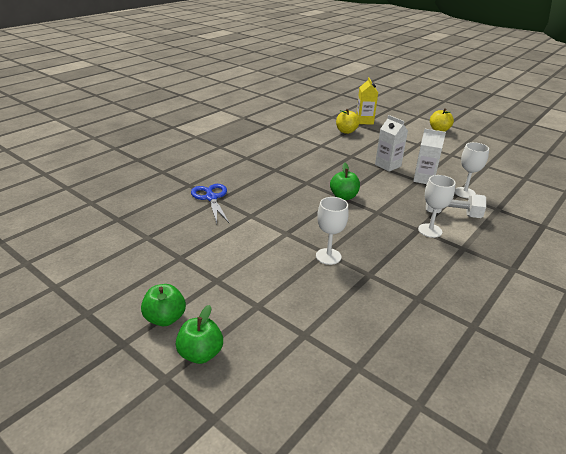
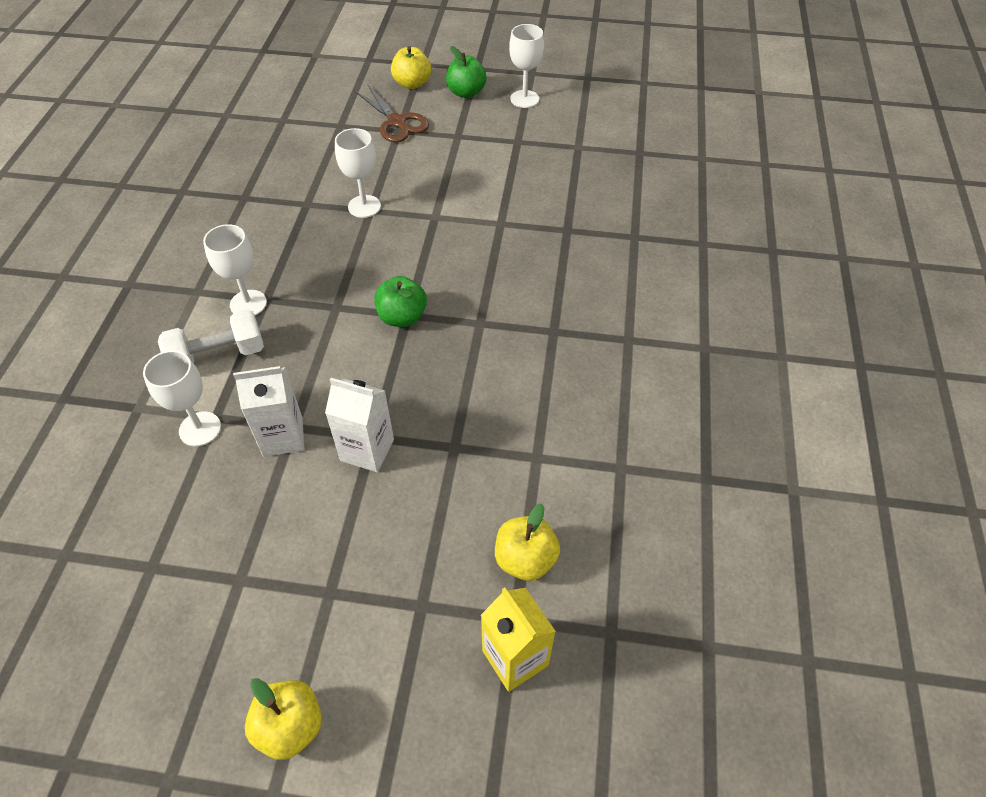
camera: 150 degrees right, 20 degrees up
green apple [176,305,223,364] -> yellow apple [391,46,431,89]
blue scissors [191,184,229,223] -> none
none -> brown scissors [355,85,429,143]
none -> white goblet [509,24,544,108]

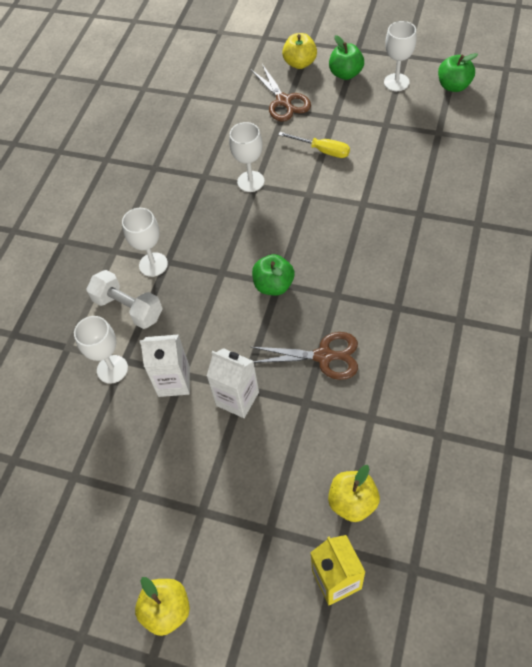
camera: 15 degrees right, 5 degrees up
white dumbbell [158,309,264,364] -> white dumbbell turned 45 degrees clockwise [86,270,163,329]
none -> brown scissors [251,332,358,380]
none -> yellow screwdriver [278,132,350,158]
none -> green apple [438,53,478,92]

